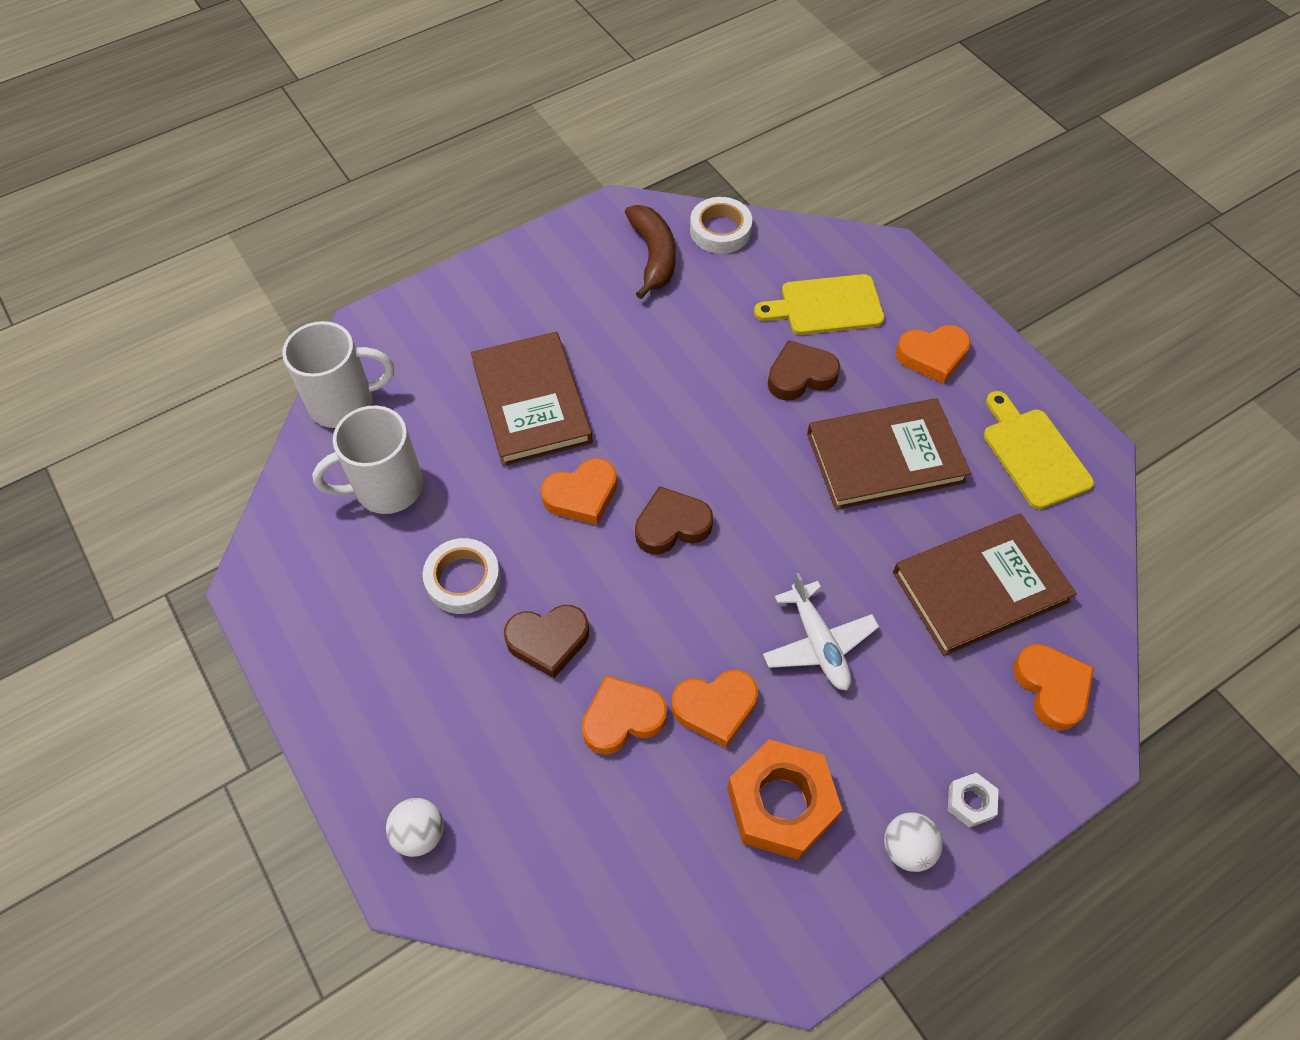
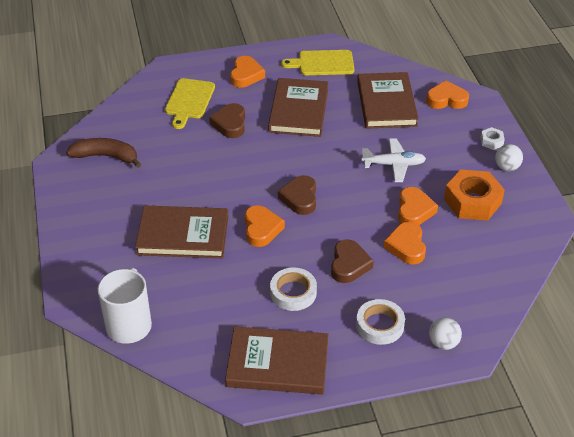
camera: 70 degrees left, 15 degrees down
white mug [312,406,423,514] -> none
white tape [690,197,752,254] -> white tape moved to [356,299,405,345]
none -> brown book [225,327,328,395]

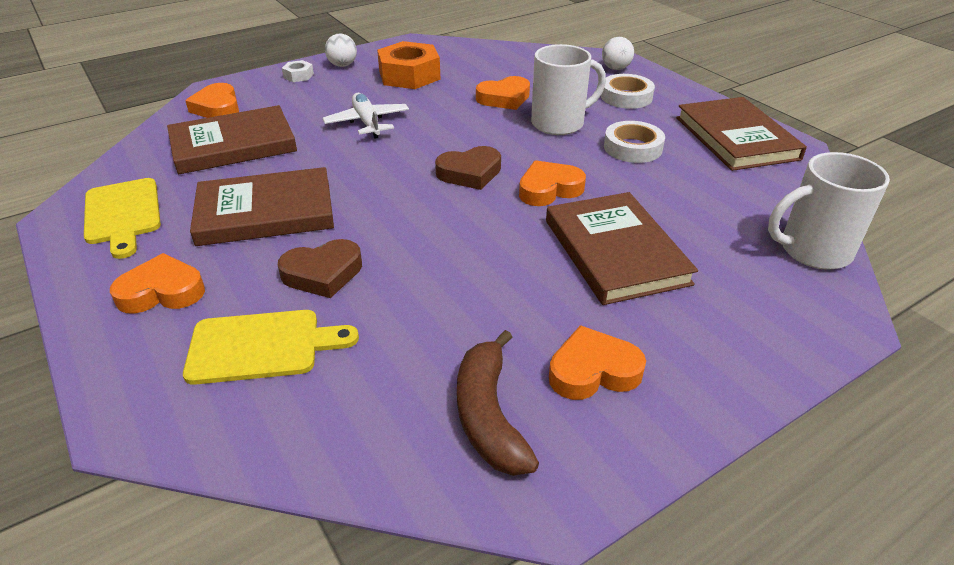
camera: 110 degrees left, 5 degrees down
brown heart [331,240,374,283] -> white mug [531,44,606,135]
orange heart [398,187,438,225] -> orange heart moved to [549,325,646,400]

